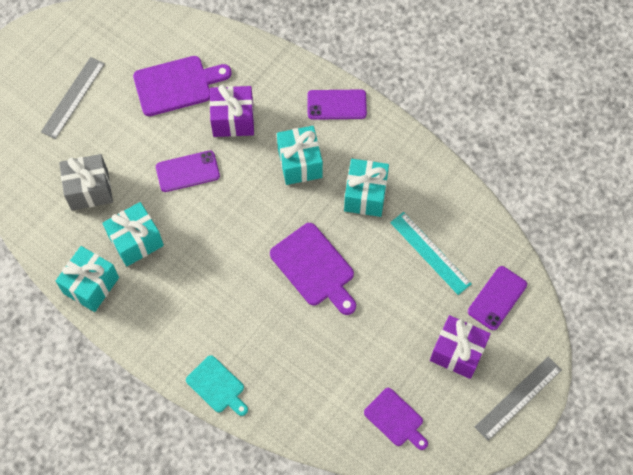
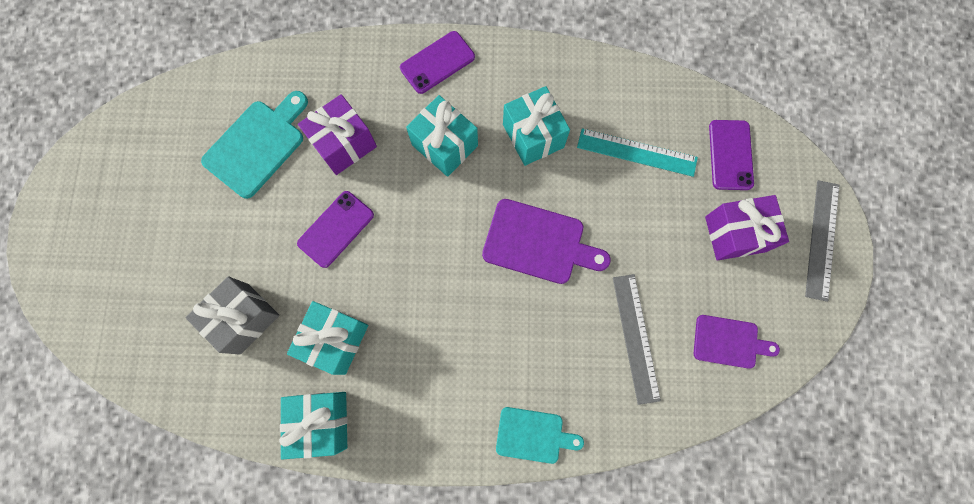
camera: 35 degrees left, 10 degrees up
grey ruler [41,57,105,139] -> grey ruler moved to [613,274,661,405]
purple cutting board [133,56,232,116] -> turquoise cutting board [201,91,308,199]

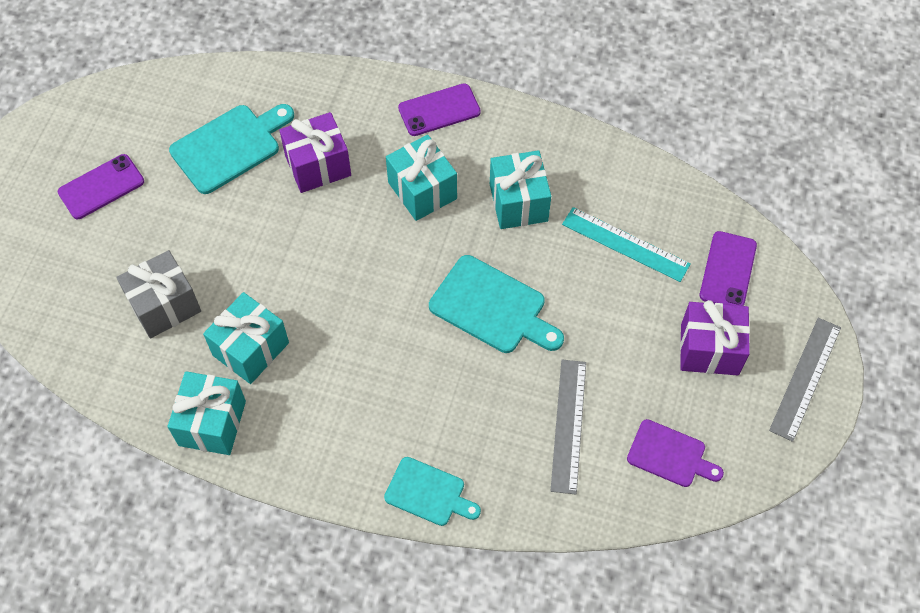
camera: 15 degrees right, 15 degrees down
purple phone [297,191,374,268] -> purple phone moved to [58,154,144,219]
purple cutting board [482,199,611,284] -> turquoise cutting board [429,255,564,353]

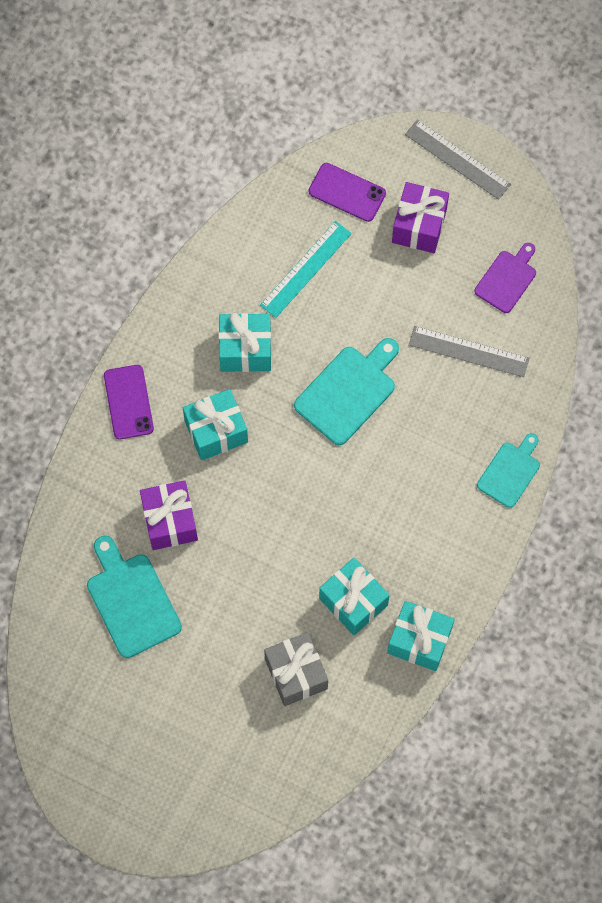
camera: 80 degrees left, 10 degrees up
purple phone [58,154,144,219] -> none

